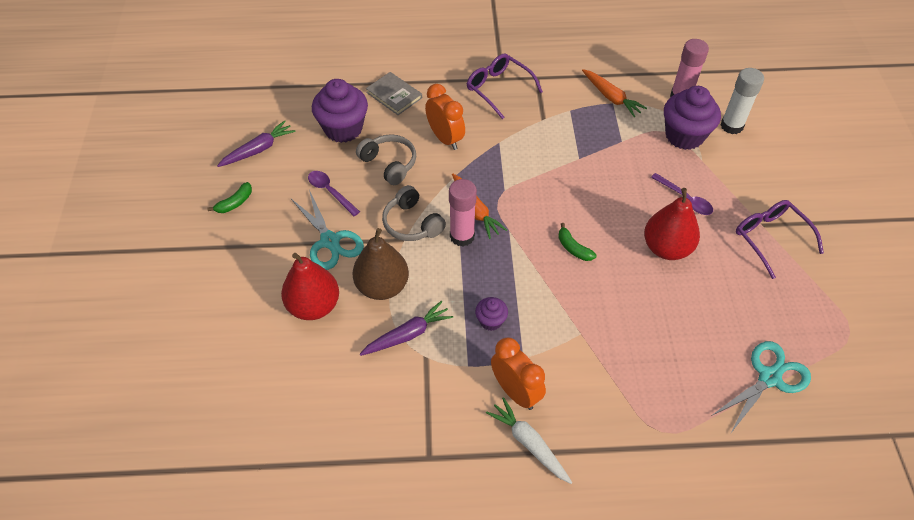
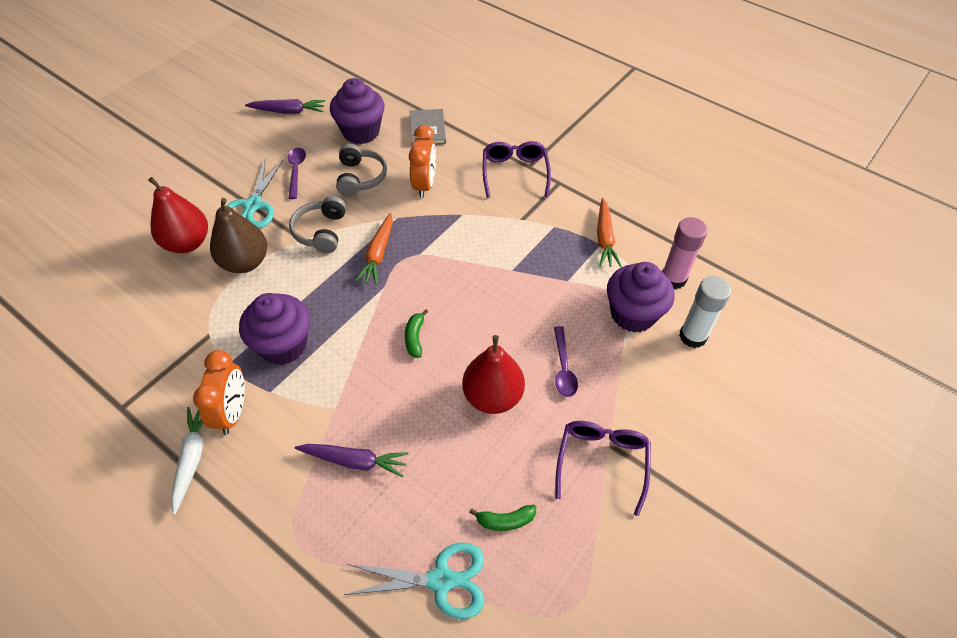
camera: 40 degrees right, 0 degrees up
green banana [207,182,252,213] -> green banana moved to [469,505,536,531]
purple carrot [360,301,453,356] -> purple carrot moved to [295,444,408,478]
pink glue stick [449,179,477,247] -> none
purple cupcake [475,297,508,331] -> purple cupcake [239,293,310,365], size x2.01

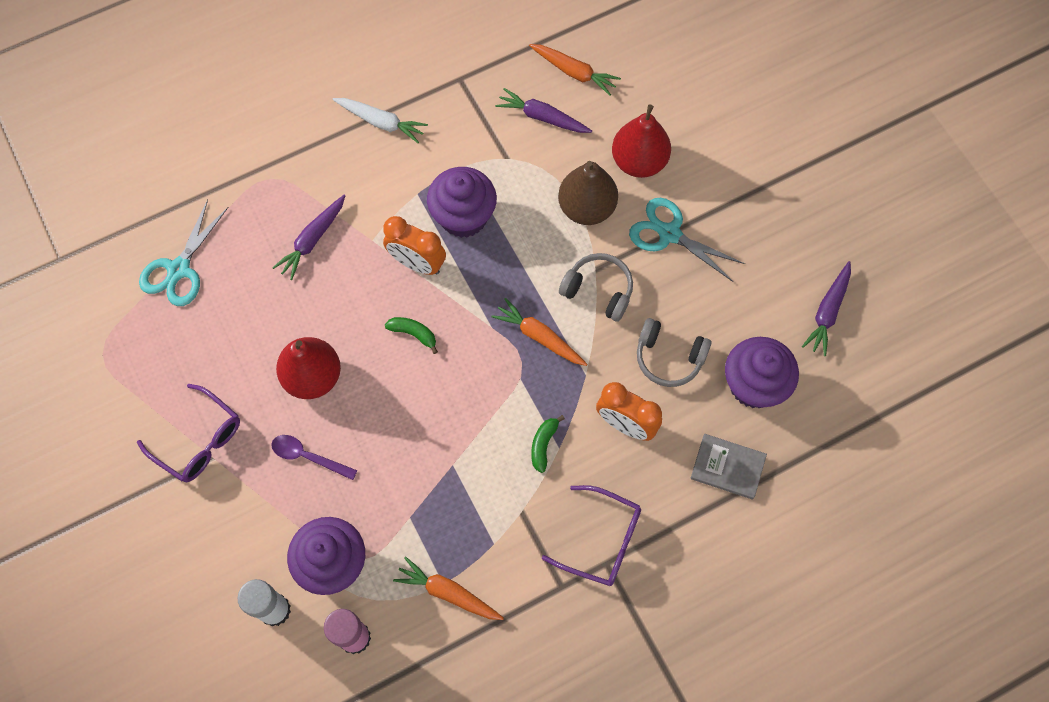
camera: 115 degrees right, 15 degrees up
orange clock [193,350,245,435] -> orange clock moved to [383,216,446,275]
purple spoon [288,148,306,199] -> none
green banana [469,505,536,531] -> green banana moved to [531,415,565,473]
none -> purple carrot [495,88,592,133]
none -> orange carrot [529,44,621,96]

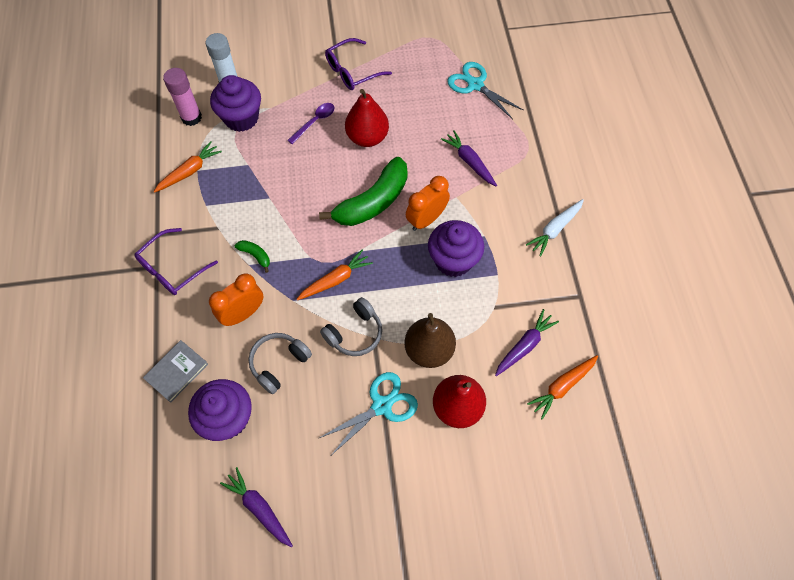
camera: 110 degrees right, 5 degrees down
green banana [385,317,438,354] -> green banana [319,157,408,226], size x2.37

